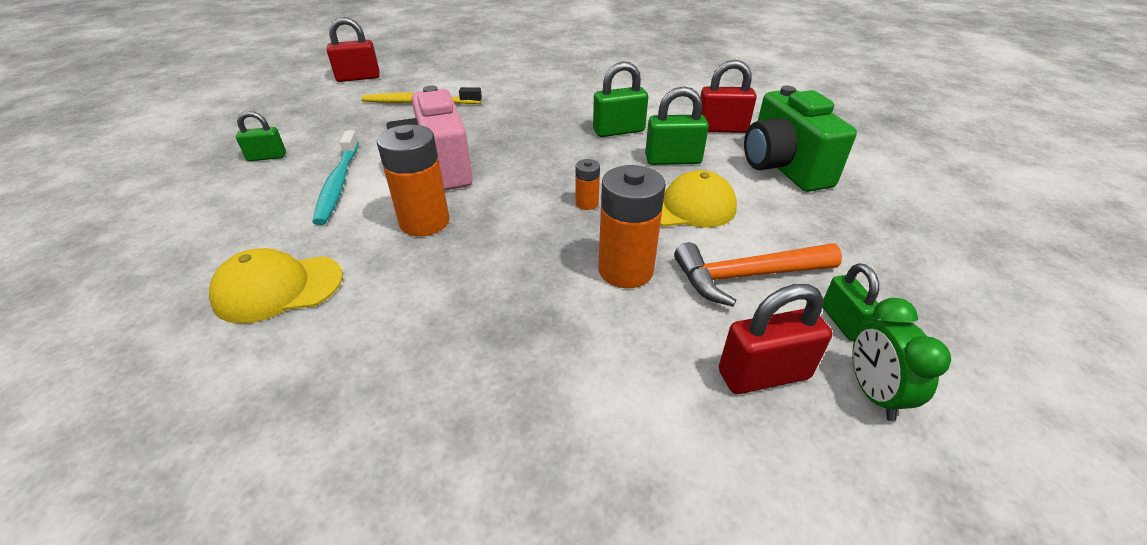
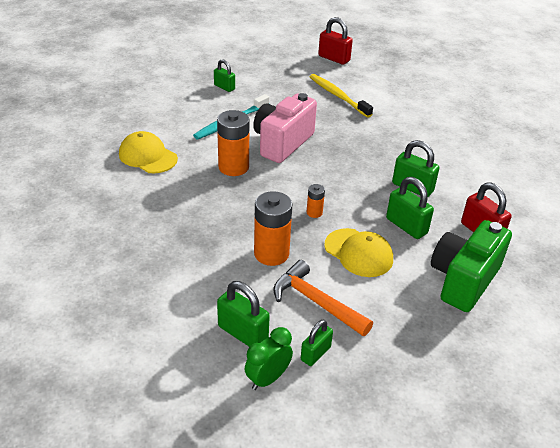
camera: 50 degrees right, 0 degrees up
red padlock [719,284,832,394] -> green padlock [217,281,270,347]

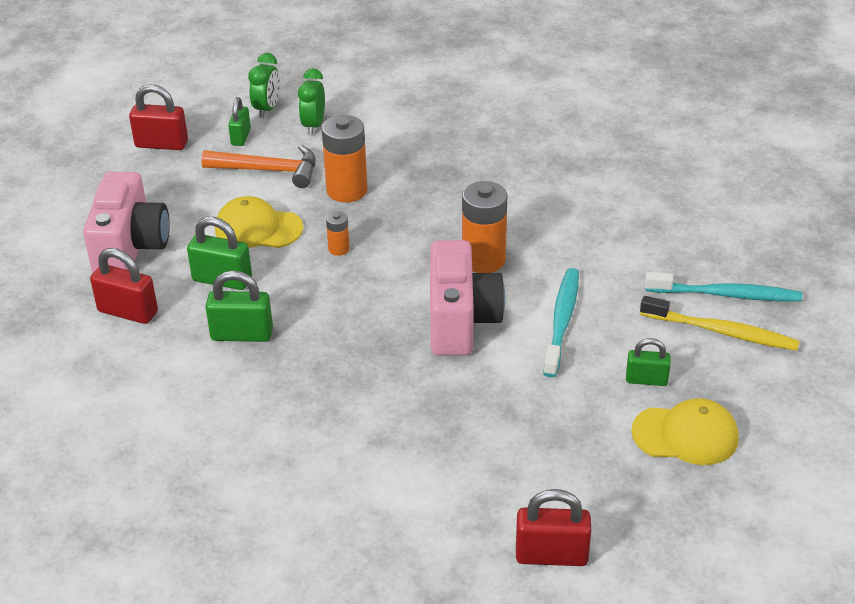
camera: 150 degrees right, 0 degrees up
yellow cap [119,131,178,173] -> yellow cap moved to [631,398,739,465]
green padlock [217,281,270,347] -> green clock [298,68,325,135]
yellow toothbrush [310,74,373,118] -> yellow toothbrush moved to [640,296,800,351]
green camera [431,220,512,312] -> pink camera [83,172,170,273]
none -> red padlock [129,84,188,150]
none -> turquoise toothbrush [645,272,802,302]

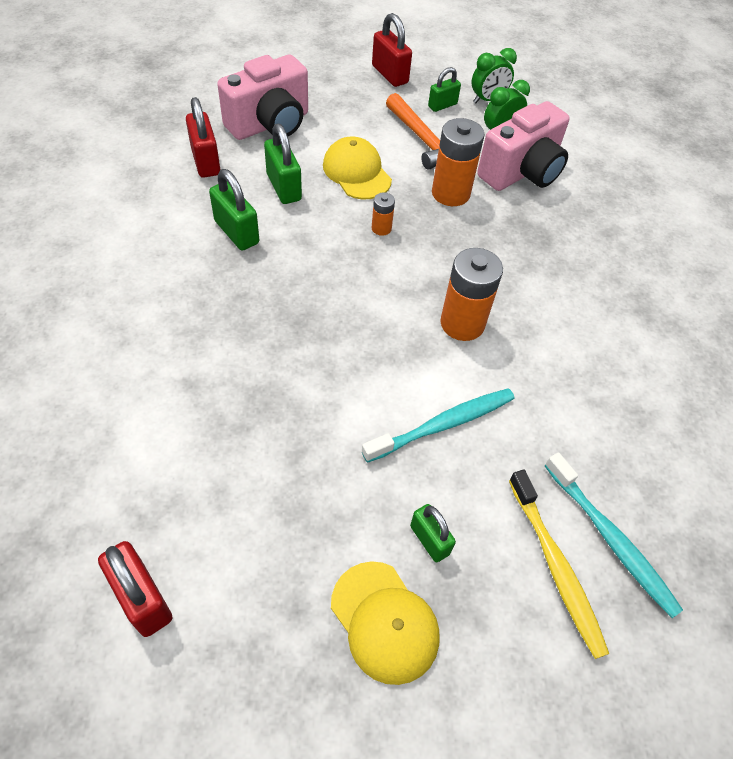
camera: 45 degrees right, 15 degrees up
pink camera [430,240,505,356] -> pink camera moved to [477,101,570,191]

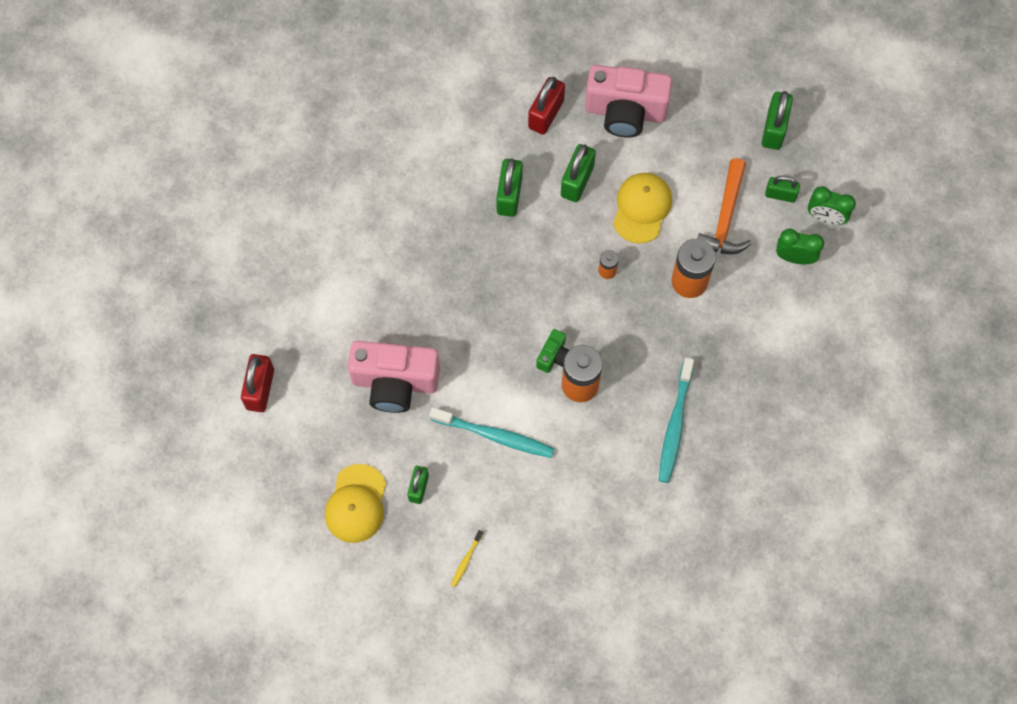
camera: 50 degrees right, 15 degrees up
red padlock [372,13,412,87] -> green padlock [762,91,793,150]
pink camera [477,101,570,191] -> pink camera moved to [348,341,440,413]
yellow toothbrush [509,470,609,659] -> yellow toothbrush [451,530,483,587], size x0.47
turquoise toothbrush [545,452,683,618] -> turquoise toothbrush moved to [659,357,694,483]
none -> green camera [536,329,569,373]

